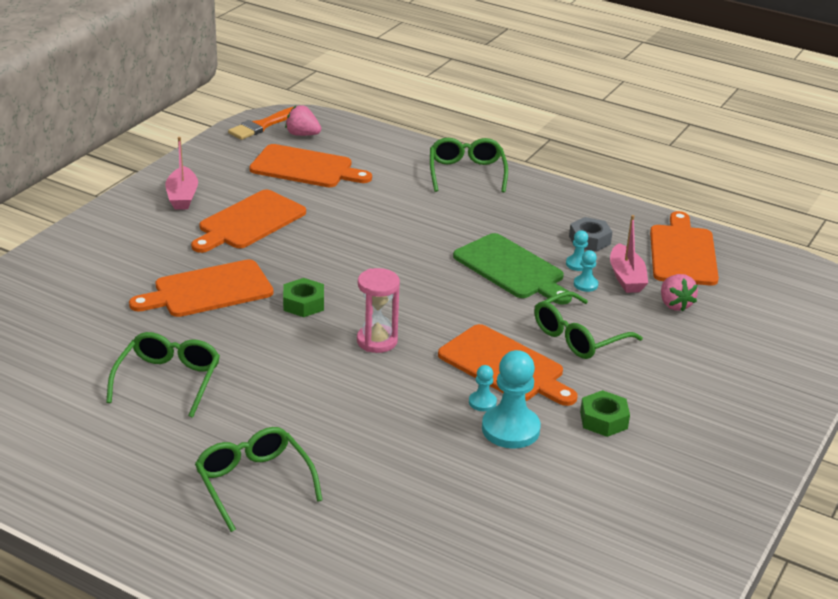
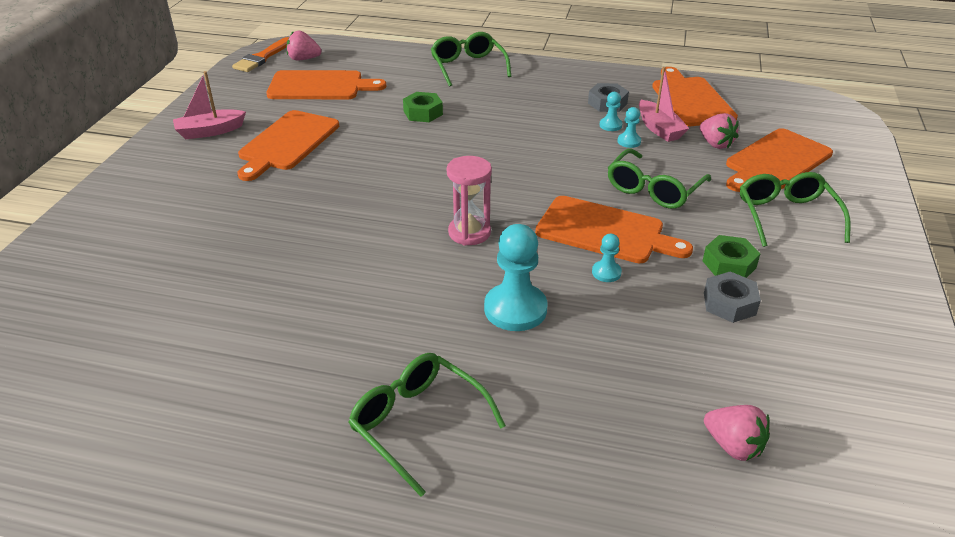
camera: 15 degrees left, 5 degrees up
green glasses [106,332,220,418] -> green glasses moved to [740,172,851,247]
orange cutting board [129,259,273,317] -> orange cutting board moved to [726,128,833,192]
pink boat [166,137,198,210] -> pink boat turned 90 degrees clockwise [173,71,246,139]
green nut [283,278,324,317] -> green nut moved to [403,92,443,122]
green cutting board [453,233,572,305] -> none
turquoise pawn [482,350,541,448] -> turquoise pawn moved to [484,224,547,331]
none -> grey nut [704,272,761,323]
none -> pink strawberry [704,405,770,461]

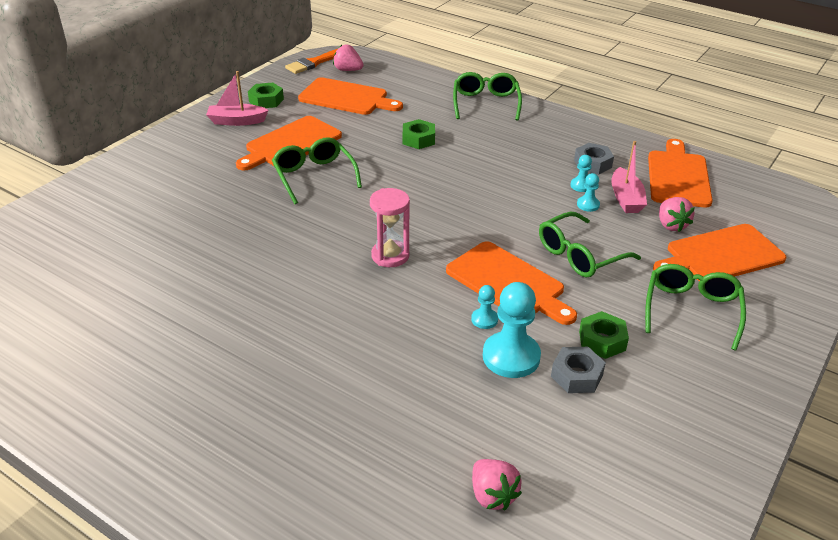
camera: 20 degrees right, 0 degrees up
green glasses [348,353,506,497] -> green glasses moved to [272,137,362,204]
turquoise pawn [484,224,547,331] -> turquoise pawn moved to [483,282,541,378]
none -> green nut [248,83,284,108]

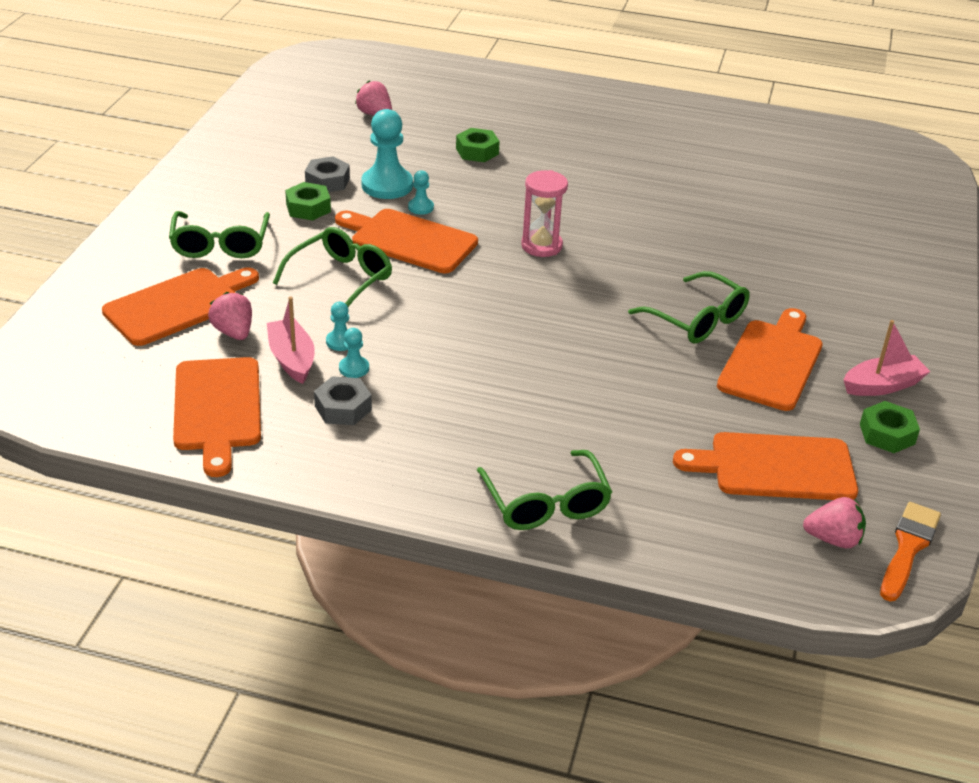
camera: 160 degrees right, 0 degrees up
green nut [403,119,435,149] -> green nut moved to [456,128,500,162]

